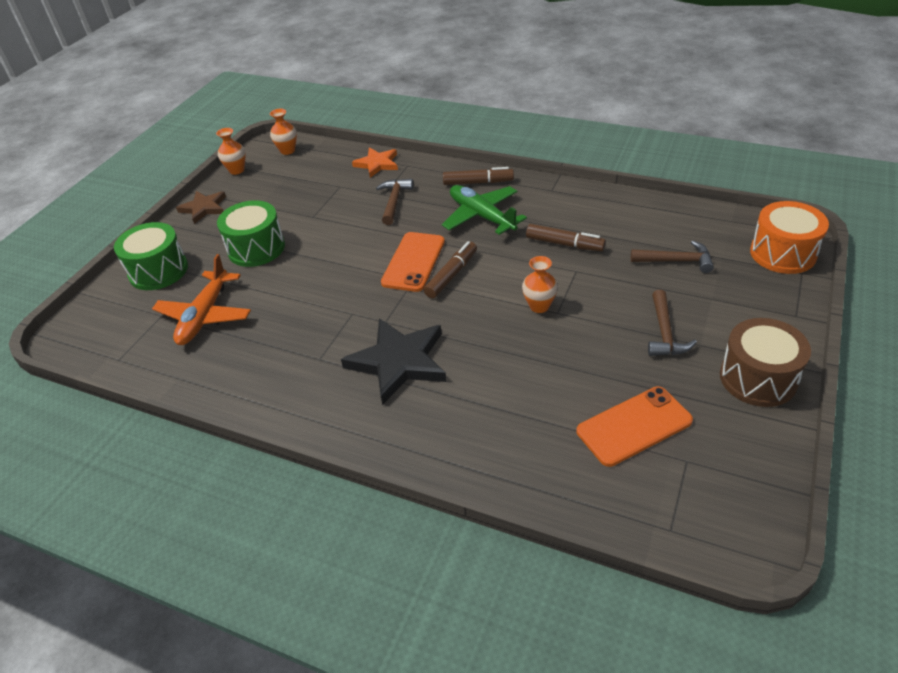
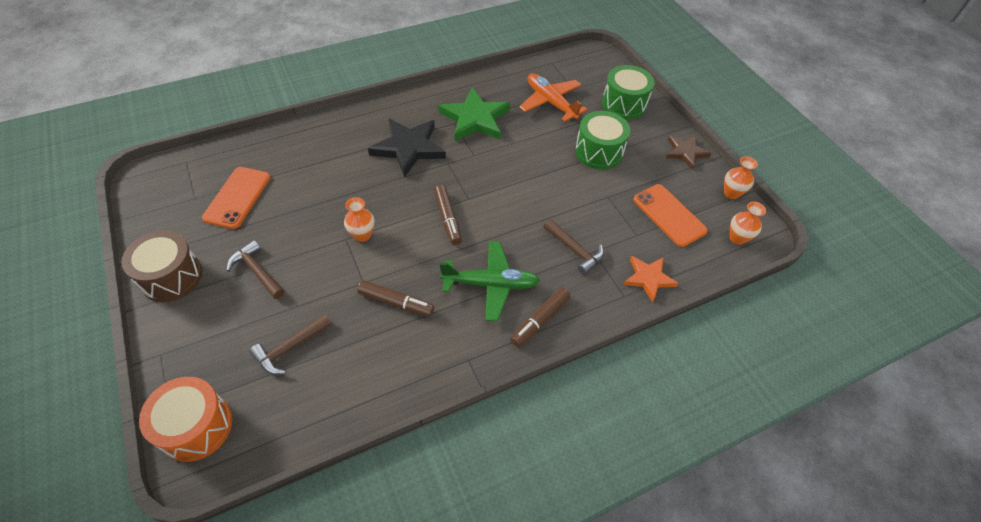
camera: 125 degrees right, 10 degrees up
orange phone [381,232,445,292] -> orange phone moved to [633,184,708,247]
brown marker [526,224,606,251] -> brown marker turned 135 degrees counterclockwise [357,280,434,317]
none -> green star [438,87,510,141]

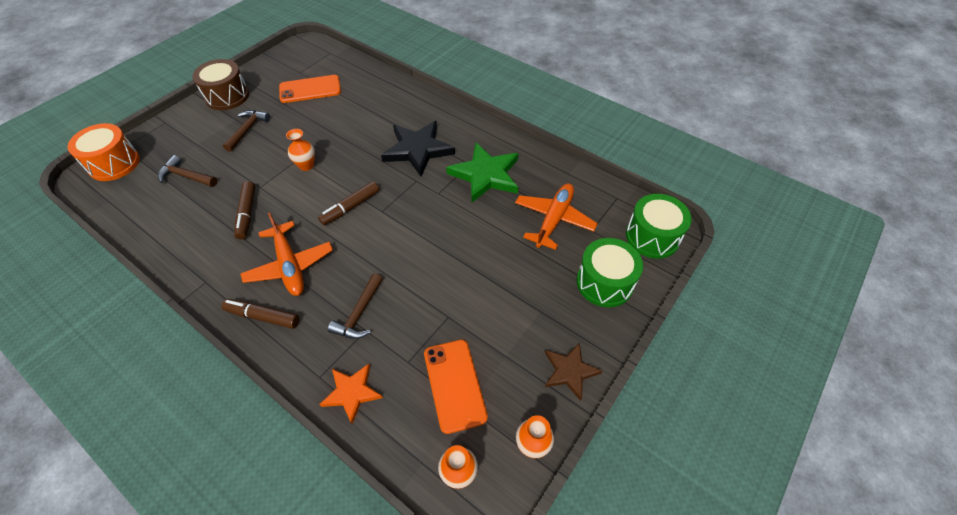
camera: 65 degrees right, 0 degrees up
green plane [439,241,540,321] -> orange plane [240,212,333,296]
green drum [575,111,630,170] -> green drum moved to [626,194,692,259]
orange phone [633,184,708,247] -> orange phone turned 45 degrees counterclockwise [424,340,488,434]

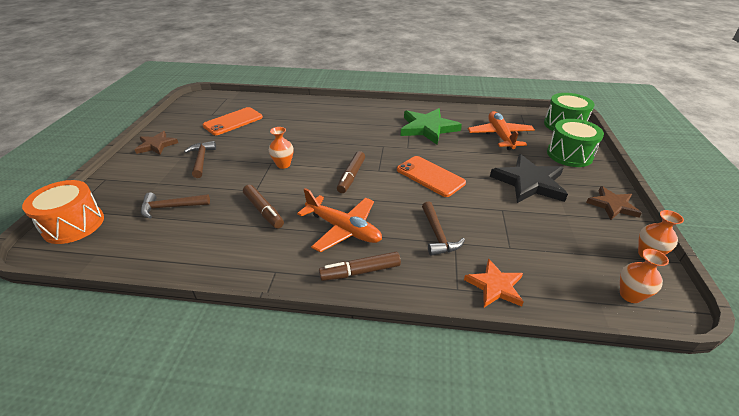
camera: 30 degrees left, 15 degrees down
brown drum [192,59,249,110] -> brown star [135,131,178,155]
black star [381,121,455,177] -> black star moved to [490,154,568,203]
orange phone [424,340,488,434] -> orange phone moved to [397,156,466,197]

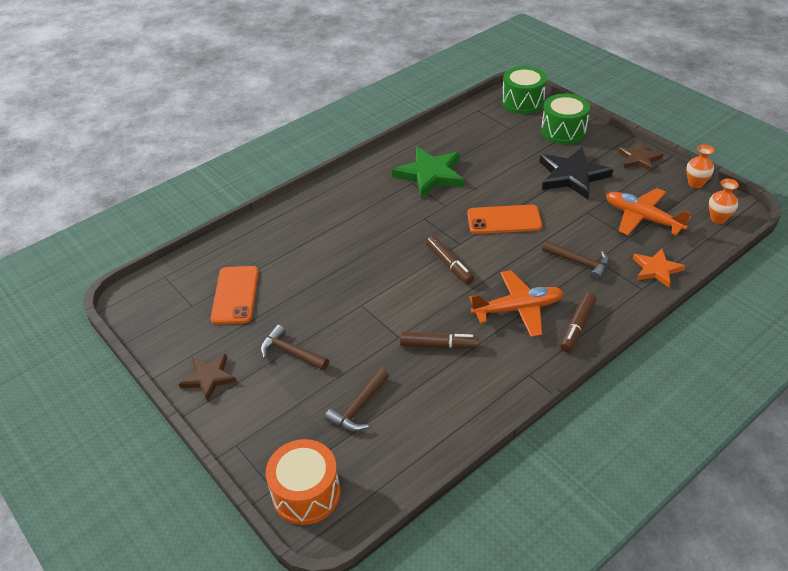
camera: 45 degrees left, 5 degrees up
orange vase [269,127,293,169] -> none
orange plane [468,111,535,150] -> orange plane moved to [606,188,691,235]

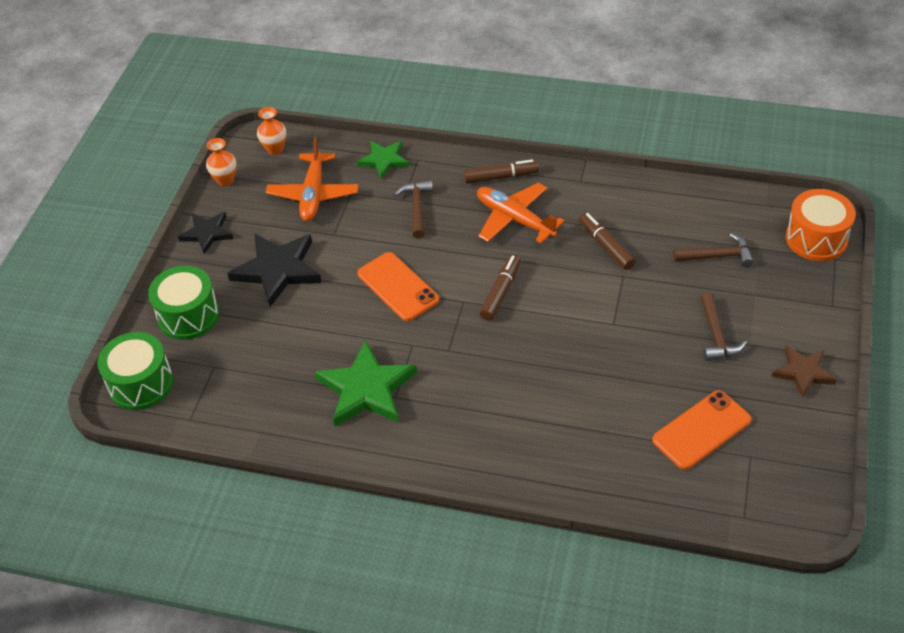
camera: 125 degrees left, 5 degrees up
brown star [618,142,663,172] -> black star [178,212,234,254]
orange star [632,249,685,287] -> green star [357,141,409,179]

